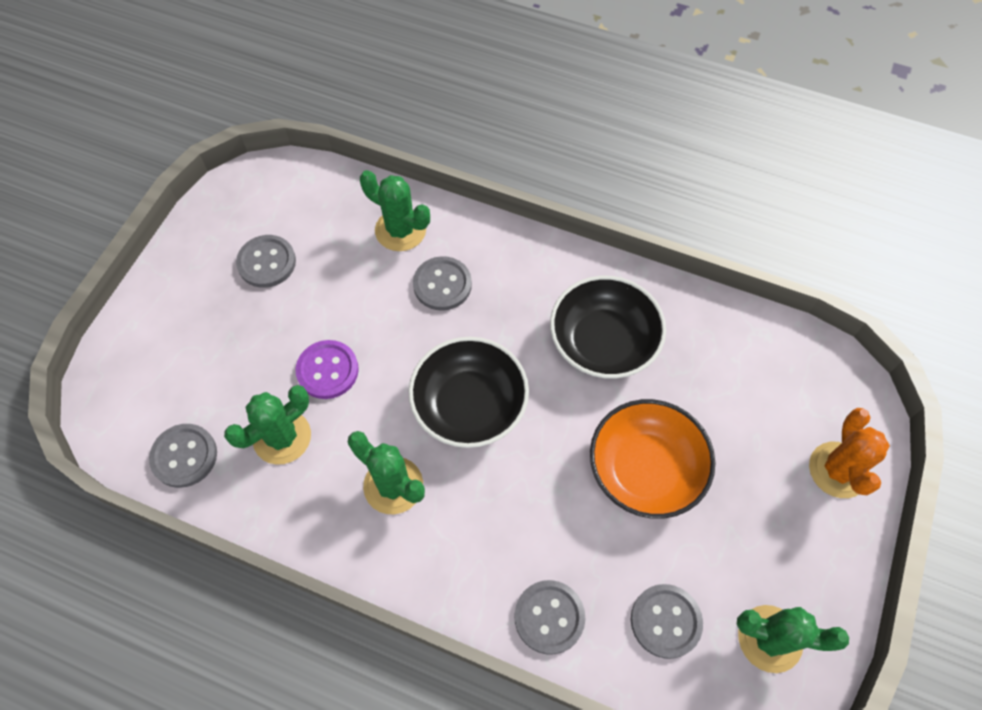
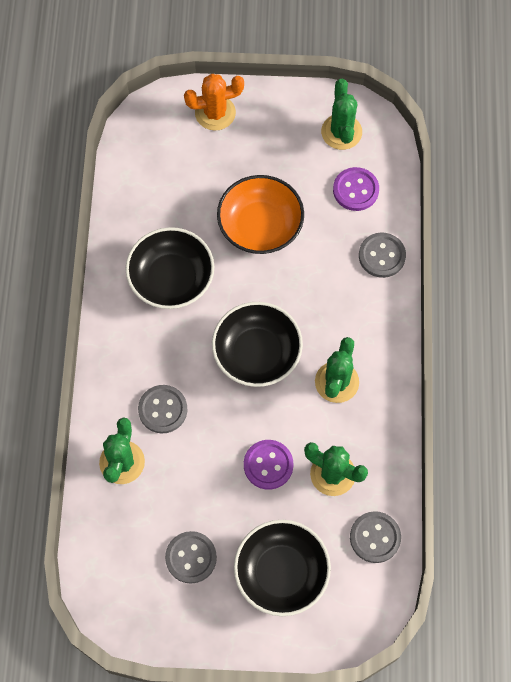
camera: 110 degrees left, 5 degrees up
grey button [631,584,703,659] -> purple button [333,167,379,211]
none -> black bowl [234,520,331,616]

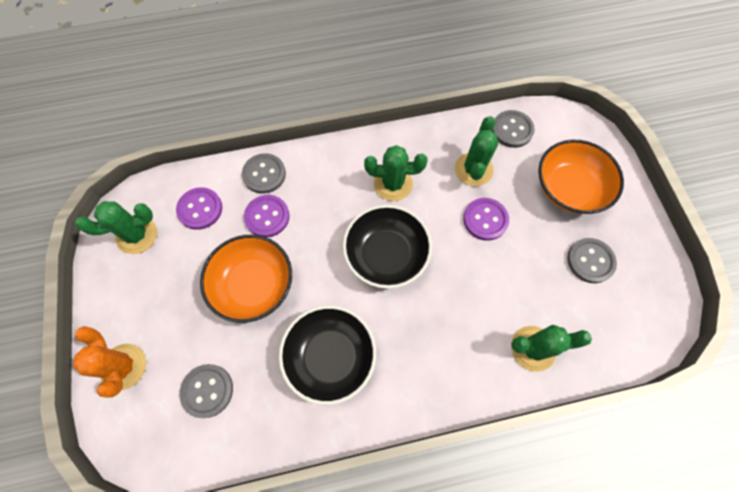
camera: 105 degrees left, 0 degrees up
grey button [138,385,187,434] -> grey button moved to [179,364,233,418]
black bowl [234,520,331,616] -> orange bowl [538,140,624,214]
none -> purple button [244,195,290,237]

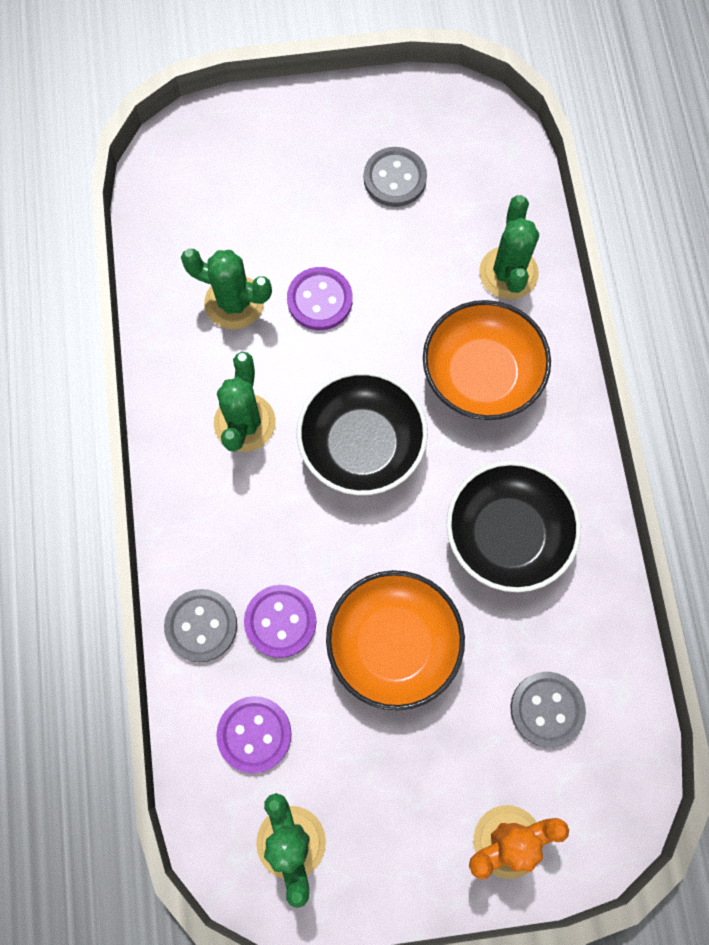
camera: 85 degrees left, 5 degrees up
grey button [492,110,535,148] -> none
orange bowl [538,140,624,214] -> orange bowl moved to [423,300,551,420]

